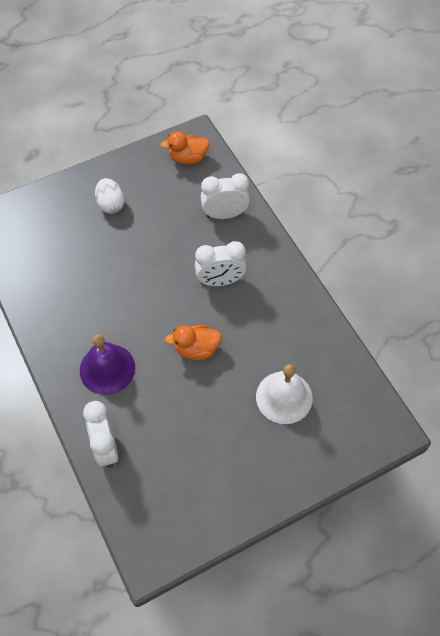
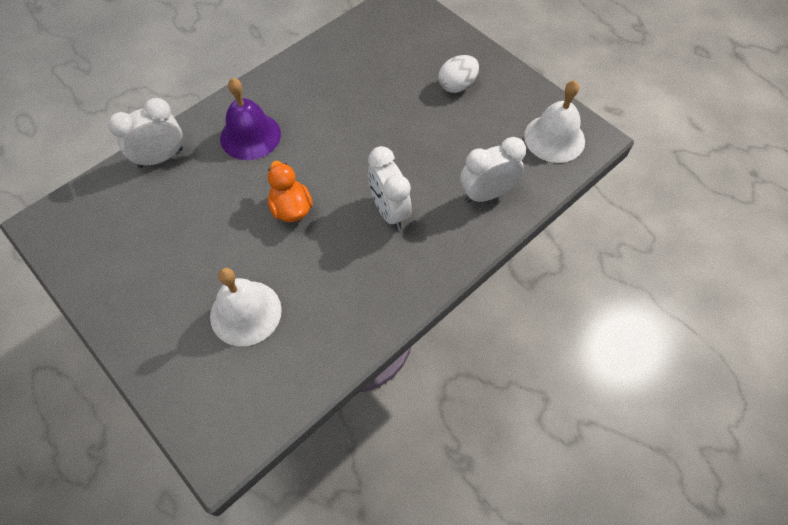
camera: 75 degrees right, 0 degrees up
orange duck [160,131,209,165] -> white bell [524,80,585,163]
white clock [201,173,250,219] -> white clock turned 90 degrees counterclockwise [460,137,526,203]

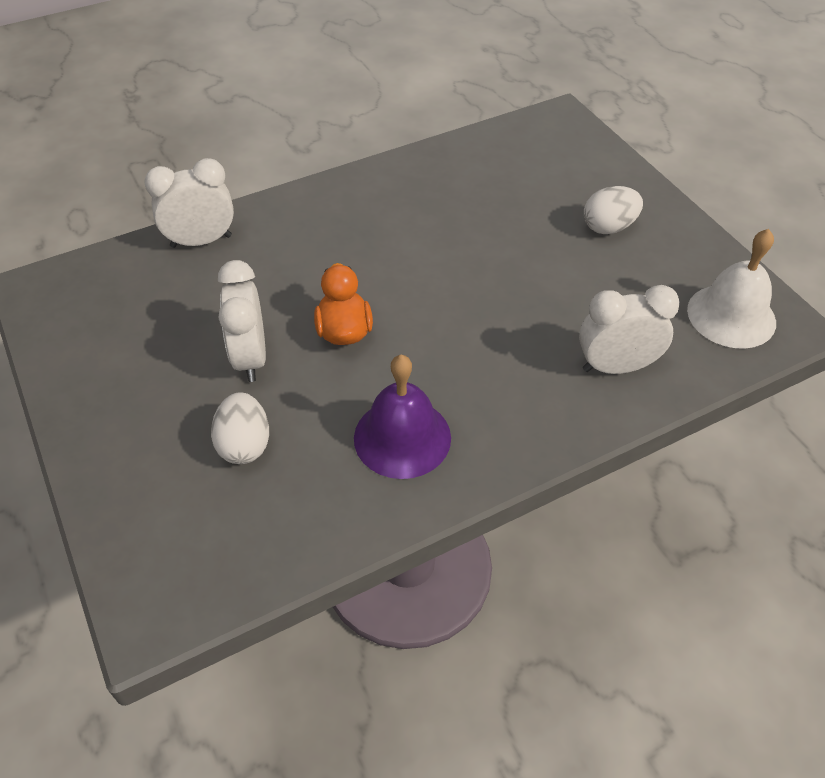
camera: 15 degrees right, 10 degrees down
white bell [210,268,282,346] -> white egg [211,393,269,464]
purple bell [220,78,281,160] -> purple bell moved to [354,355,451,479]
white clock [368,146,412,230] -> white clock moved to [218,260,266,382]

